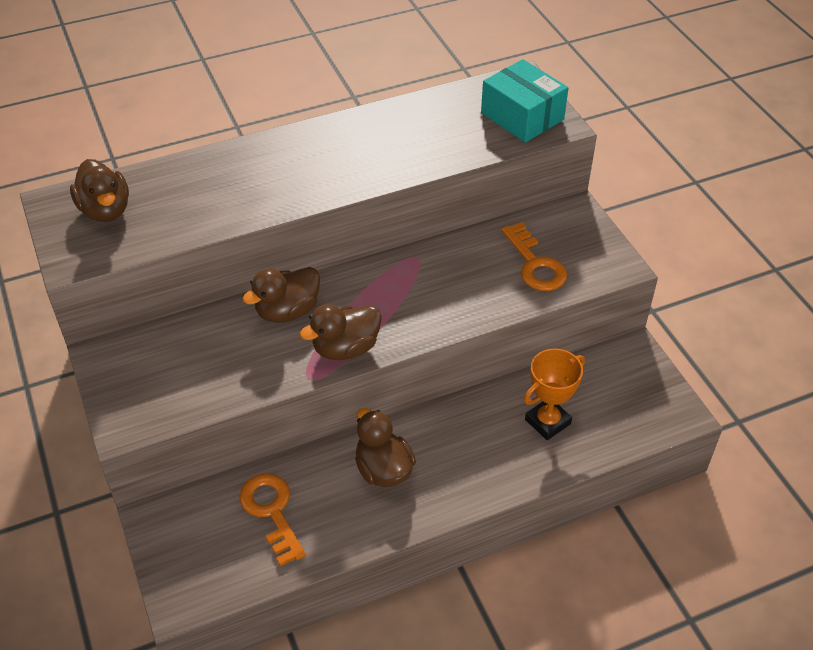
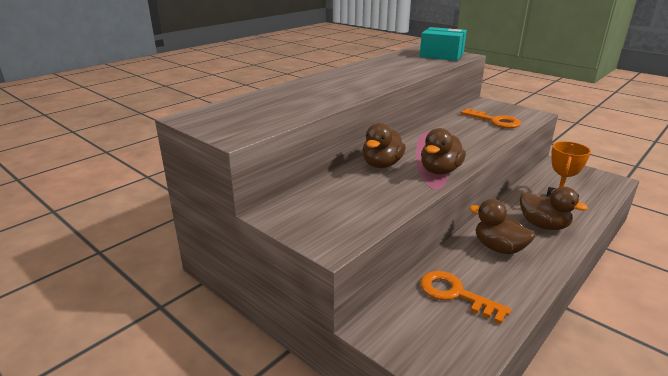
camera: 25 degrees left, 20 degrees down
brown duck [70,159,129,222] -> brown duck moved to [520,187,588,230]

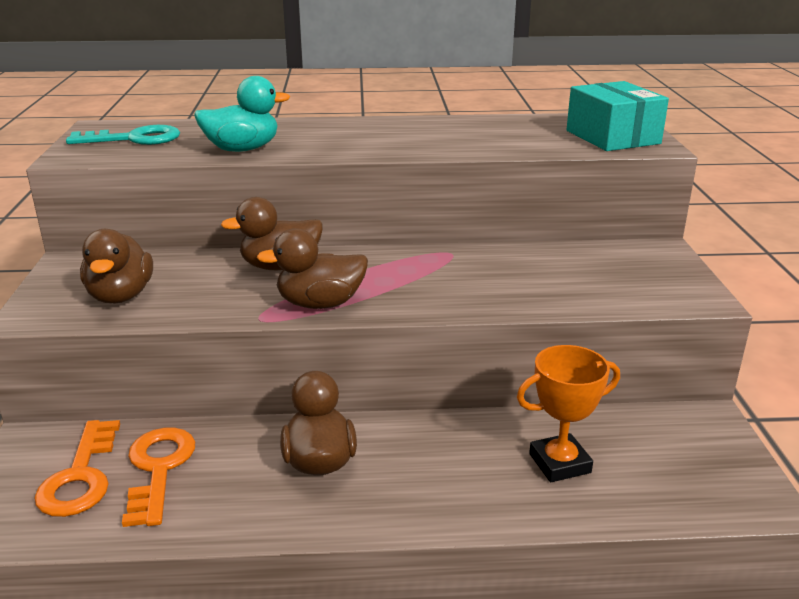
camera: 45 degrees right, 0 degrees up
orange key [460,108,521,128] -> orange key moved to [34,420,120,517]
brown duck [520,187,588,230] -> brown duck moved to [80,229,153,303]
none -> turquoise key [66,125,180,145]
none -> turquoise duck [194,76,290,152]

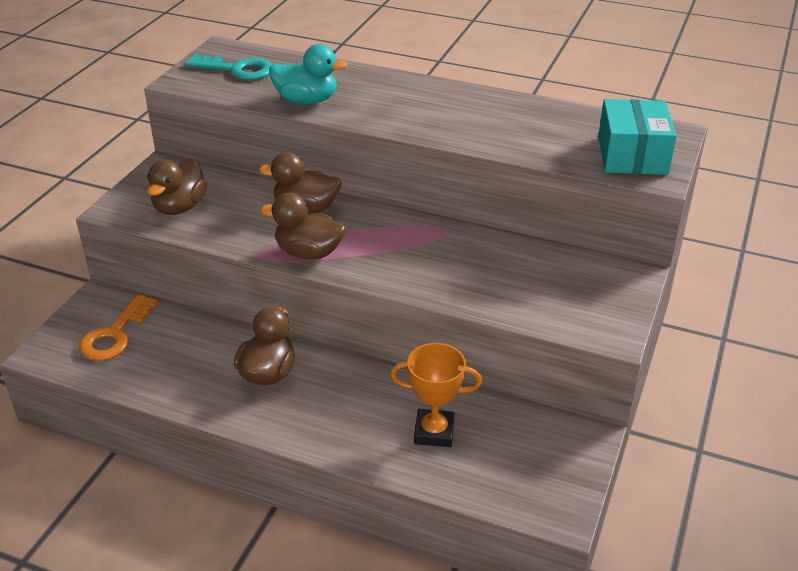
camera: 25 degrees right, 10 degrees up
orange key [122,428,195,527] -> none

